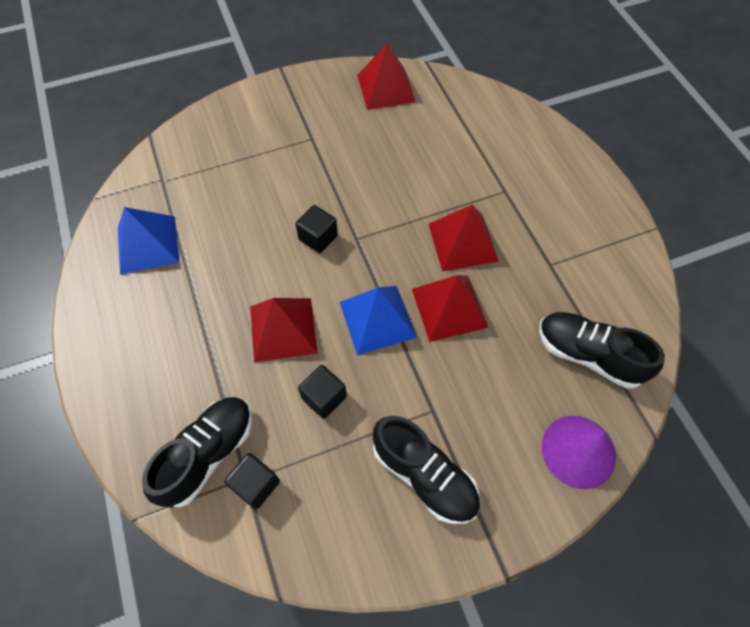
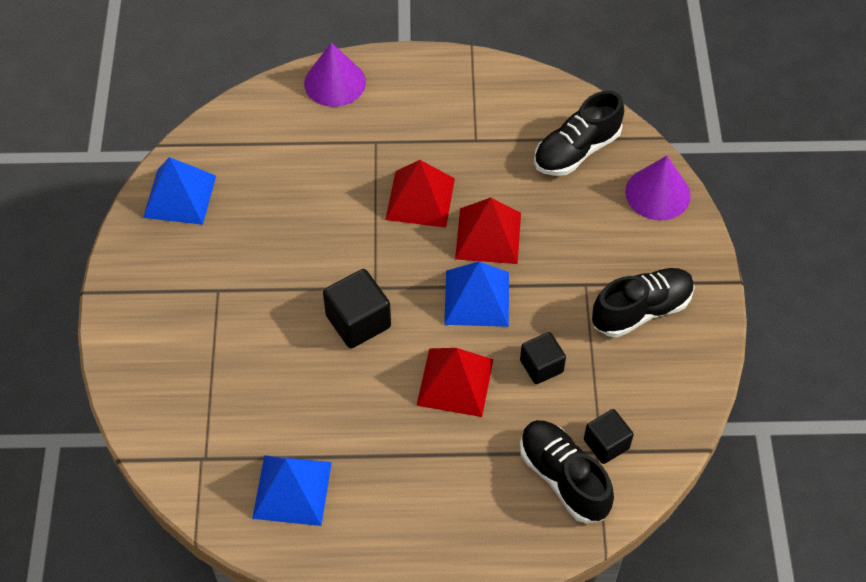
camera: 70 degrees left, 5 degrees down
black cube [295,205,338,253] -> black cube [323,269,391,348], size x1.51
red pyramid [357,43,416,110] -> blue pyramid [143,157,216,225]
none -> purple cone [304,43,366,107]

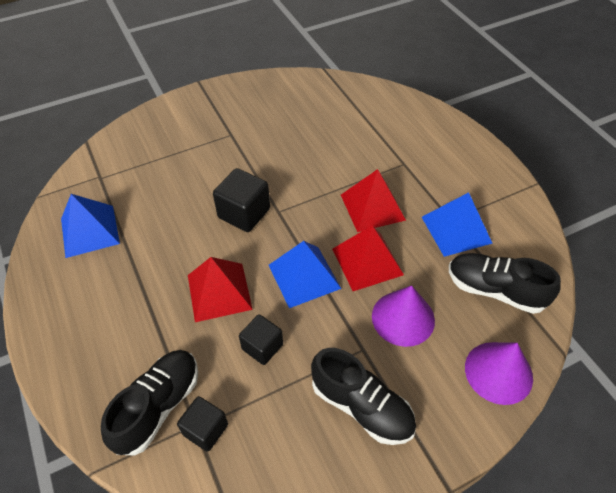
camera: 65 degrees right, 5 degrees down
blue pyramid [143,157,216,225] -> blue pyramid moved to [422,192,493,257]
purple cone [304,43,366,107] -> purple cone moved to [372,285,435,347]

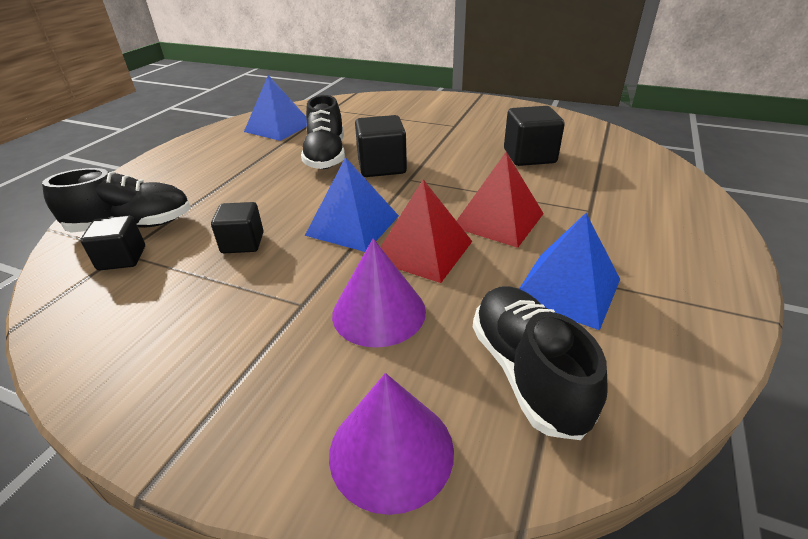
camera: 50 degrees right, 15 degrees down
red pyramid [188,257,253,322] -> none
black shoe [311,348,416,445] -> black shoe moved to [301,95,345,169]
none -> black cube [504,106,565,166]

